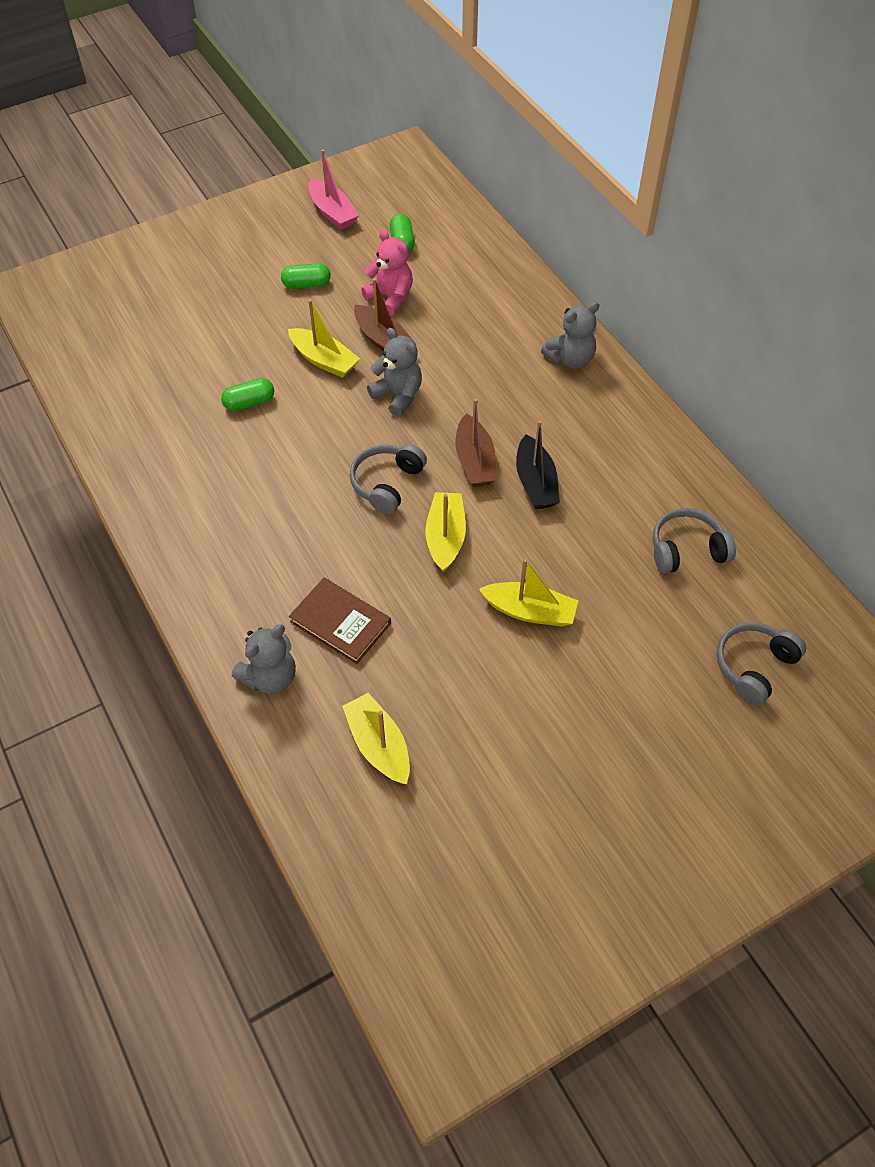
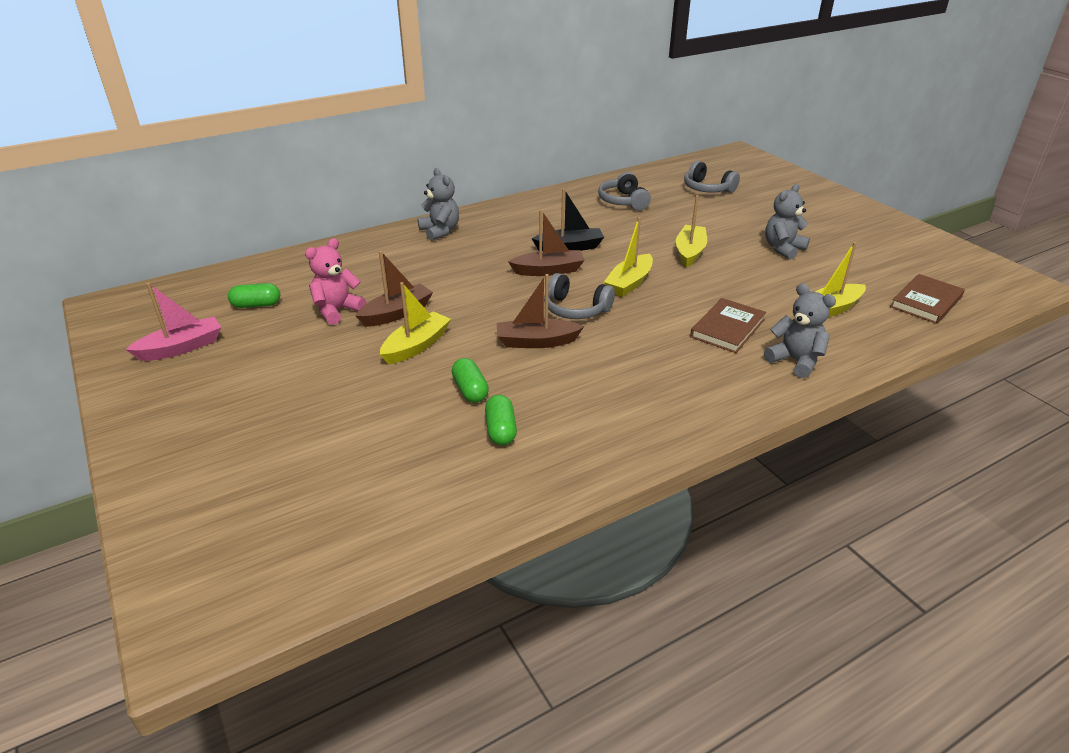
camera: 90 degrees left, 20 degrees down
green capsule [281,263,331,289] -> green capsule moved to [485,395,517,445]
grey teddy bear [367,328,422,417] -> grey teddy bear moved to [765,184,810,260]
yellow boat [425,492,466,572] -> yellow boat turned 60 degrees counterclockwise [604,217,653,297]
none -> brown boat [497,274,584,348]
none -> brown book [890,274,965,324]

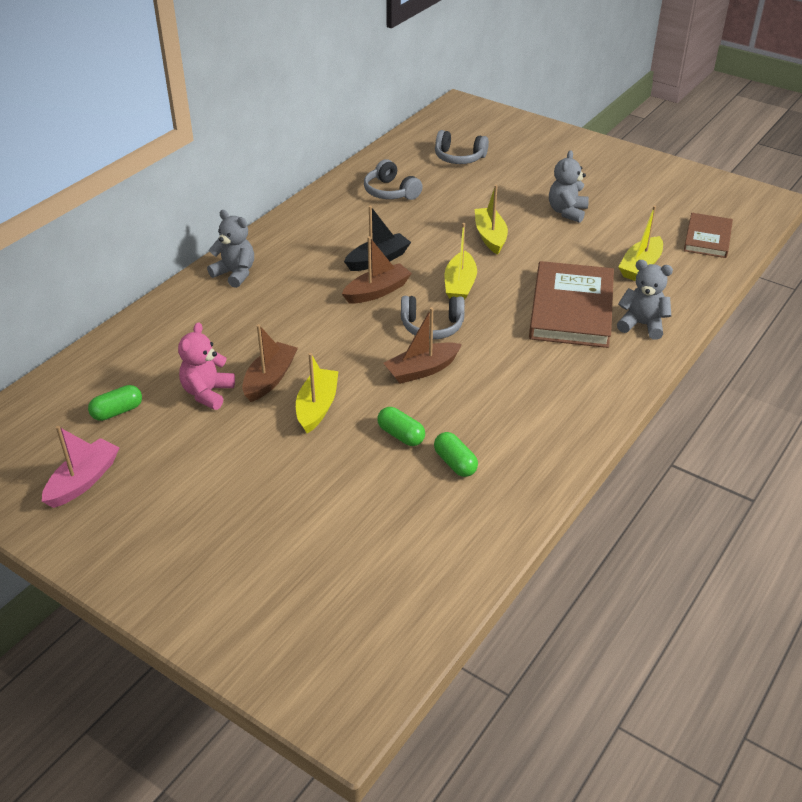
camera: 25 degrees left, 5 degrees up
brown book [690,298,766,353] -> brown book [529,261,614,348], size x1.70

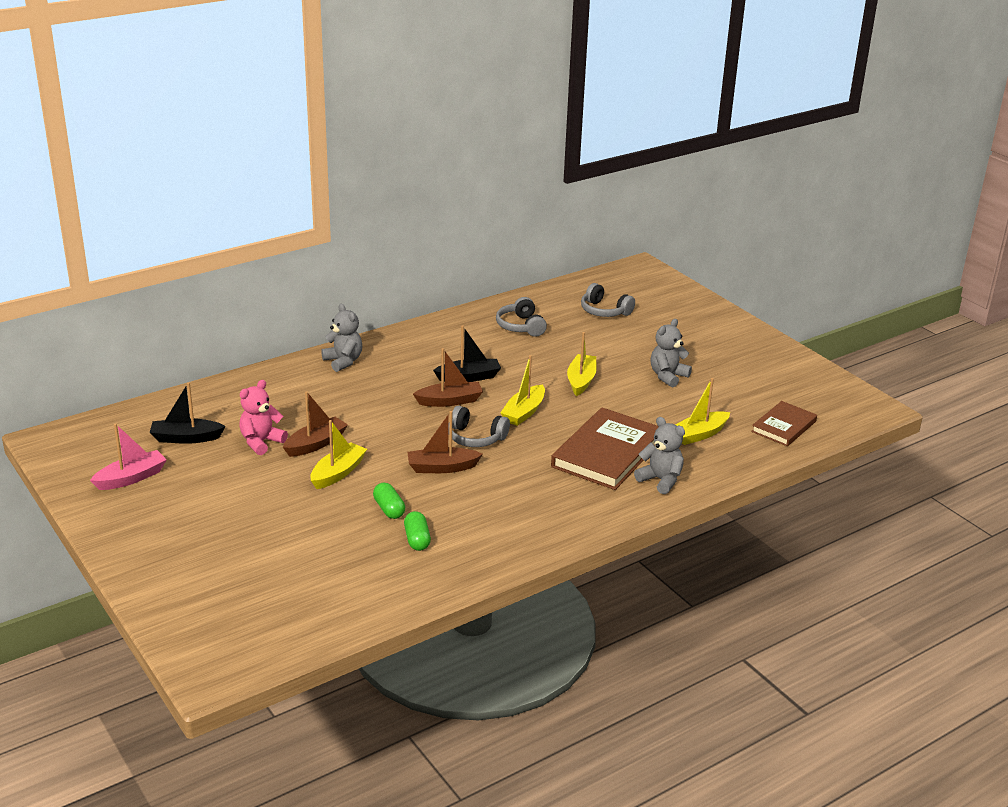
camera: 20 degrees right, 10 degrees down
green capsule [88,385,142,421] -> black boat [149,382,225,444]

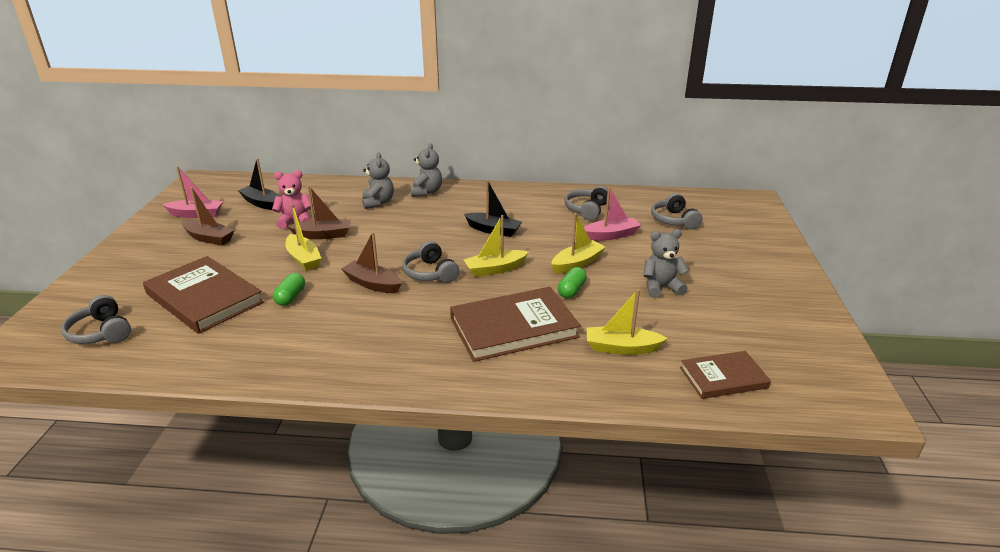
camera: 40 degrees right, 0 degrees up
yellow boat [311,420,367,489] -> yellow boat turned 75 degrees clockwise [285,204,321,271]
green capsule [404,511,431,551] -> green capsule moved to [558,267,587,298]
brown boat [413,348,483,407] -> brown boat moved to [182,187,235,245]
grey teddy bear [634,417,685,494] -> grey teddy bear moved to [362,152,394,209]
none -> grey headphones [61,295,131,344]
none -> brown book [143,256,264,334]
none -> pink boat [584,186,641,241]

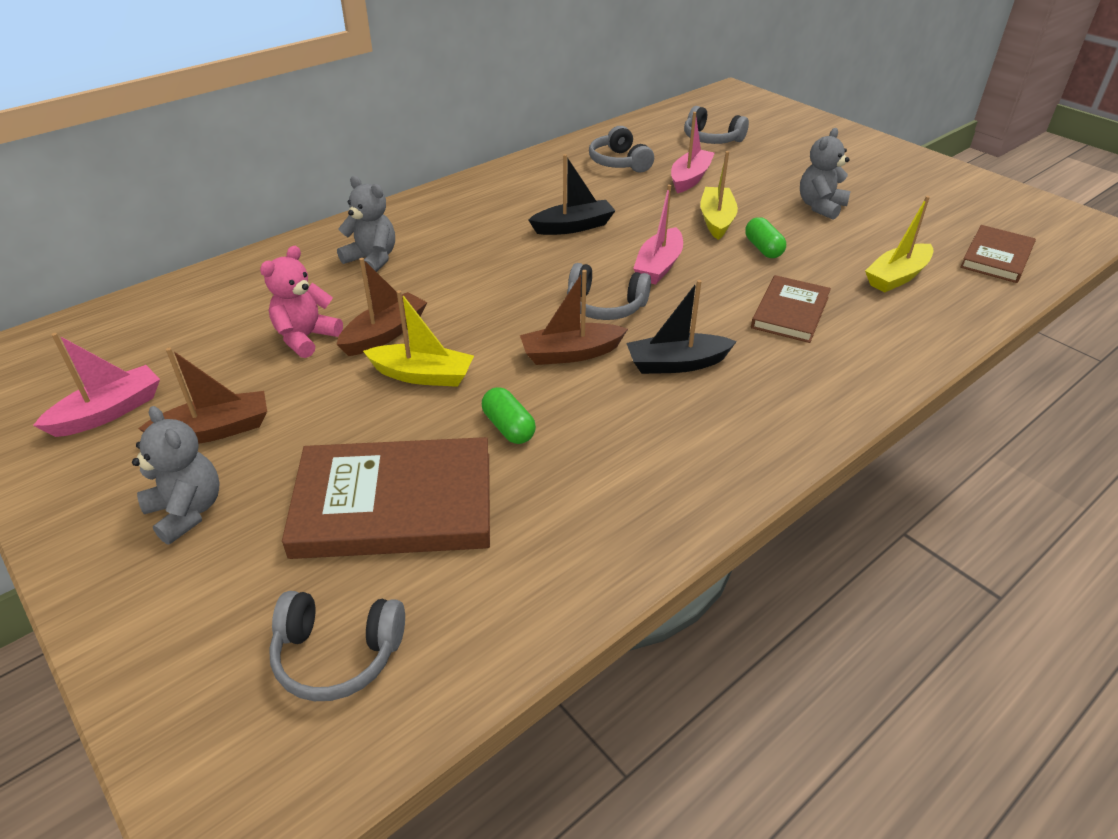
camera: 45 degrees left, 10 degrees up
black boat [238,158,280,210] -> black boat moved to [627,280,737,374]
grey teddy bear [411,143,442,197] -> grey teddy bear moved to [132,406,219,545]
brown book [450,287,581,362] -> brown book [751,275,831,343], size x0.59
yellow boat [464,215,529,277] -> pink boat [633,184,683,285]

